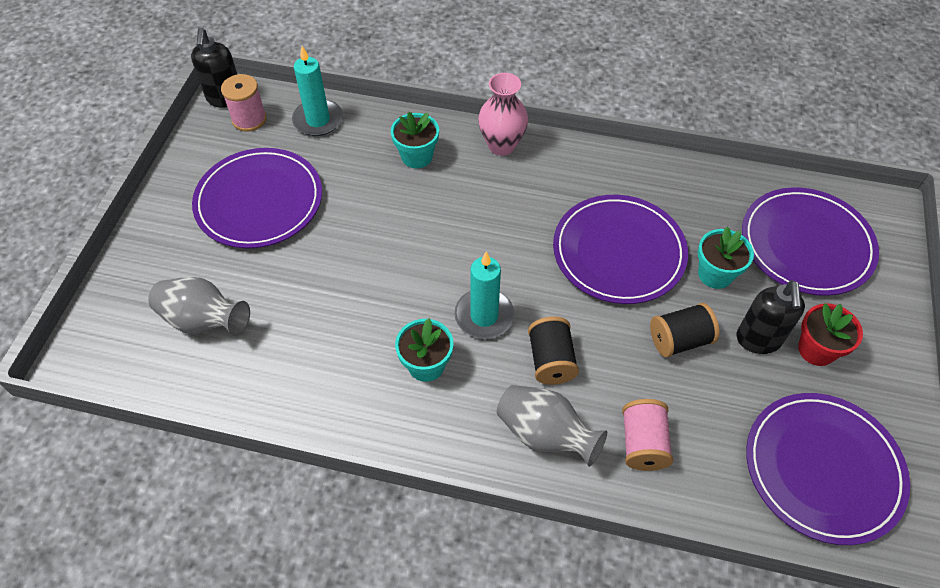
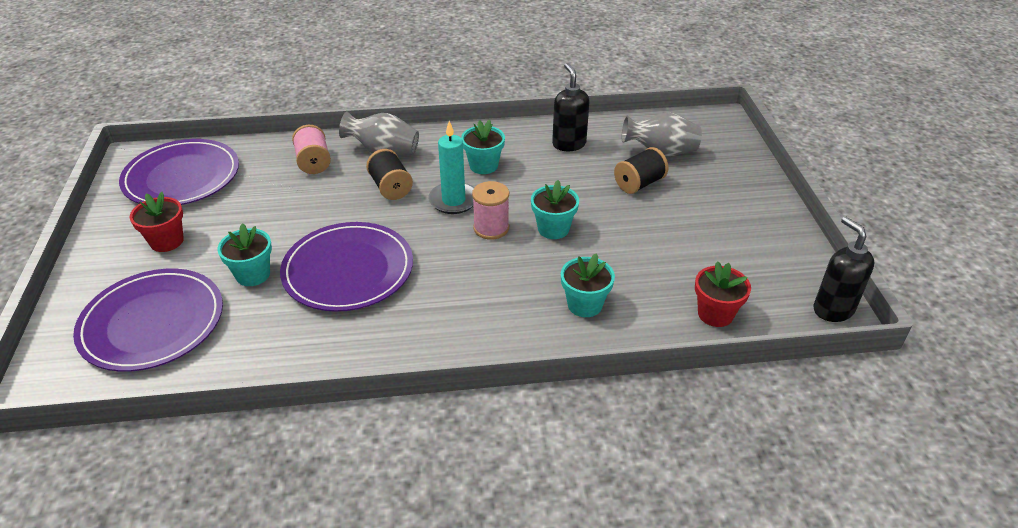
camera: 160 degrees right, 15 degrees down
purple plate [192,148,322,249] -> none
pink spool [221,74,267,132] -> pink spool moved to [472,181,509,240]
turquoise candle [292,46,343,136] -> red flower pot [695,261,751,327]
pink vase [478,73,528,156] -> none
black spool [650,303,719,357] -> black spool moved to [614,147,669,194]
black soap dispenser [736,280,805,354] -> black soap dispenser moved to [552,63,590,151]
none -> turquoise flower pot [531,180,579,239]

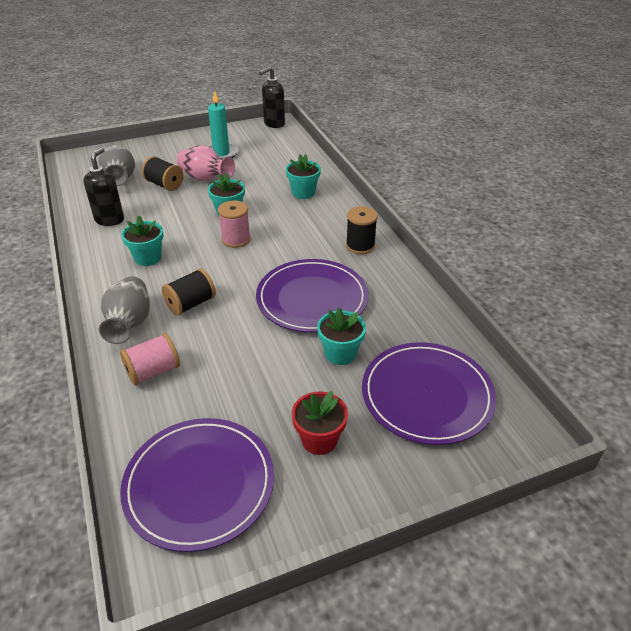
camera: 105 degrees left, 0 degrees up
turquoise candle [428,121,474,214] -> turquoise candle moved to [208,90,239,159]
black soap dispenser [552,63,590,151] -> black soap dispenser turned 135 degrees clockwise [83,147,124,226]
red flower pot [695,261,751,327] -> none
none -> pink vase [177,145,235,181]
none -> black spool [346,206,378,254]

